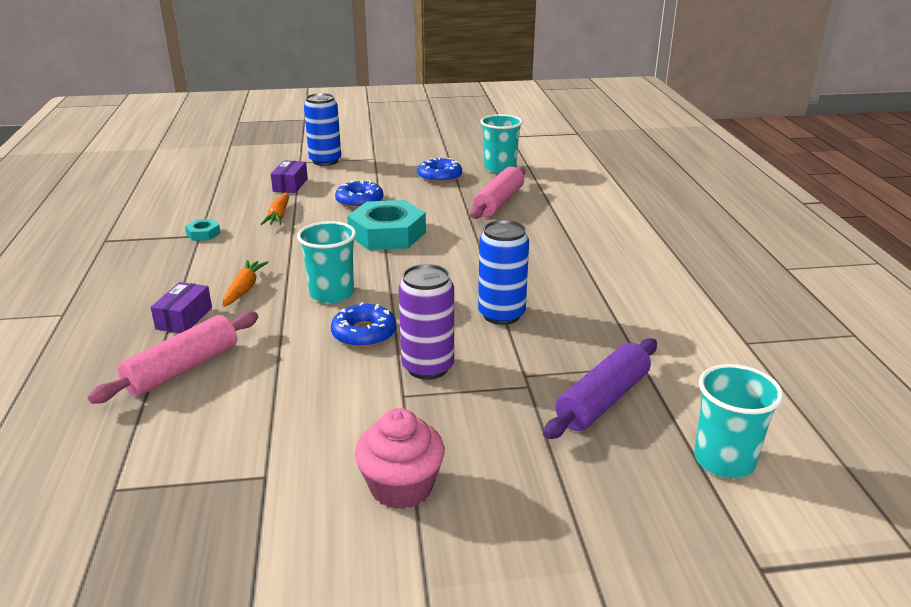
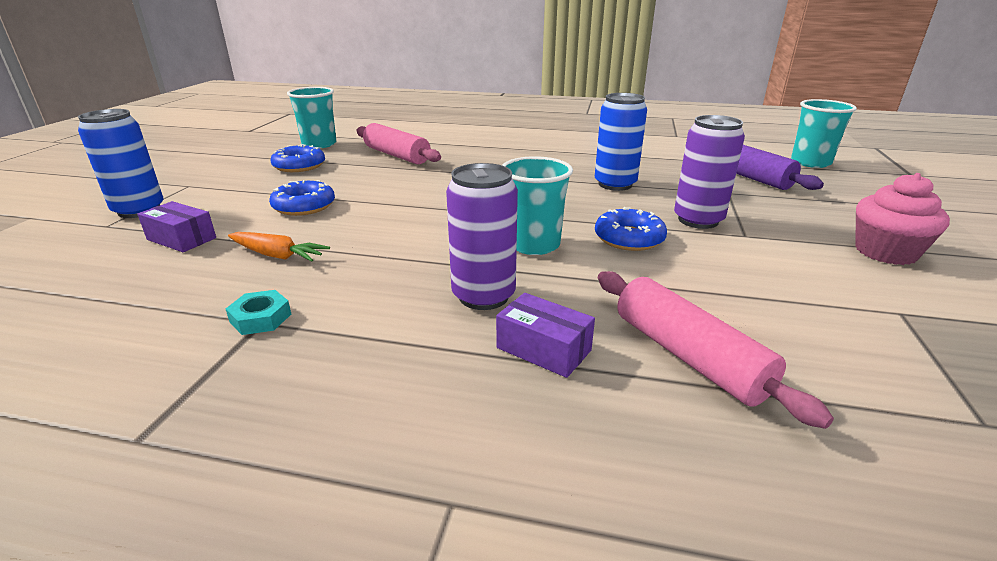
camera: 70 degrees left, 0 degrees up
orange carrot [223,260,269,307] -> purple can [446,163,518,310]
turquoise nut [347,200,426,250] -> none

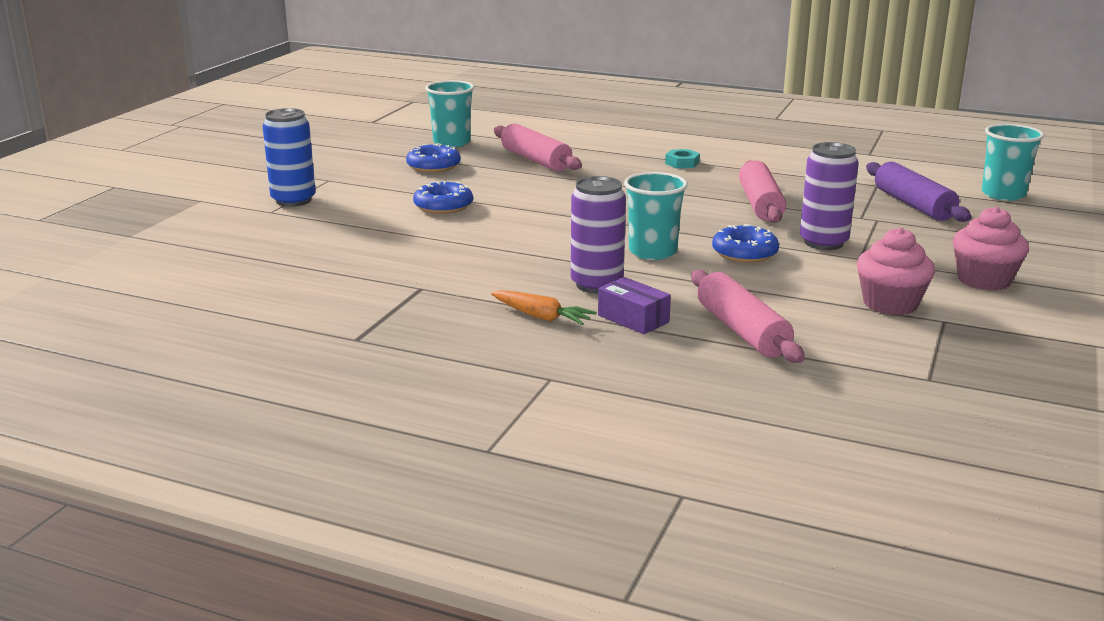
camera: 10 degrees right, 5 degrees down
purple box [137,201,216,252] -> none
turquoise nut [226,290,291,335] -> turquoise nut moved to [665,149,700,168]
orange carrot [228,232,330,262] -> orange carrot moved to [491,290,597,325]
blue can [595,93,647,191] -> pink rolling pin [739,160,786,223]
none -> pink cupcake [857,227,935,315]

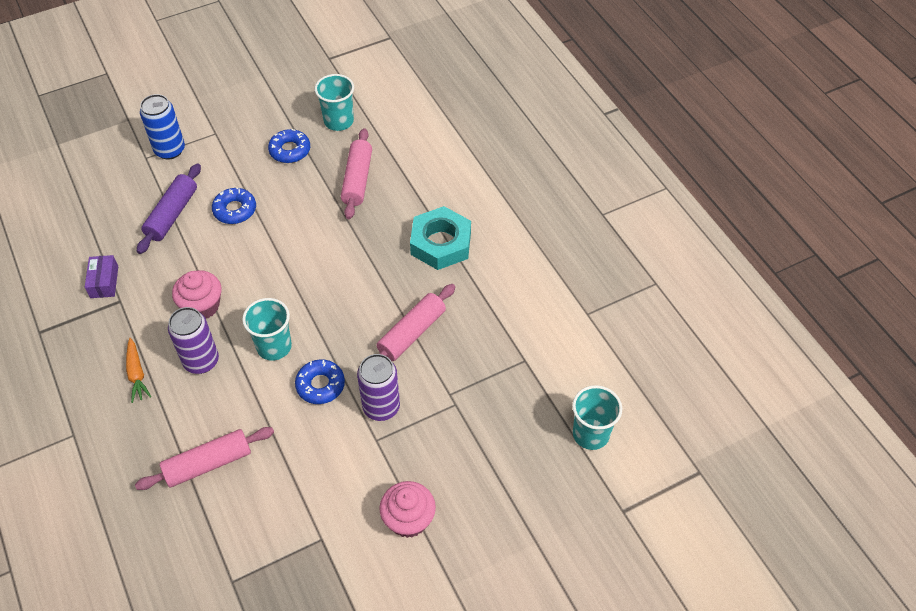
camera: 40 degrees right, 30 degrees up
purple box [598,277,671,334] -> purple box moved to [85,255,118,298]
turquoise nut [665,149,700,168] -> turquoise nut [410,206,471,270], size x2.29
pink rolling pin [691,270,805,363] -> pink rolling pin turned 45 degrees clockwise [135,427,274,490]
pink cupcake [857,227,935,315] -> pink cupcake moved to [172,270,221,318]
purple rolling pin [866,162,972,222] -> purple rolling pin moved to [137,163,201,254]

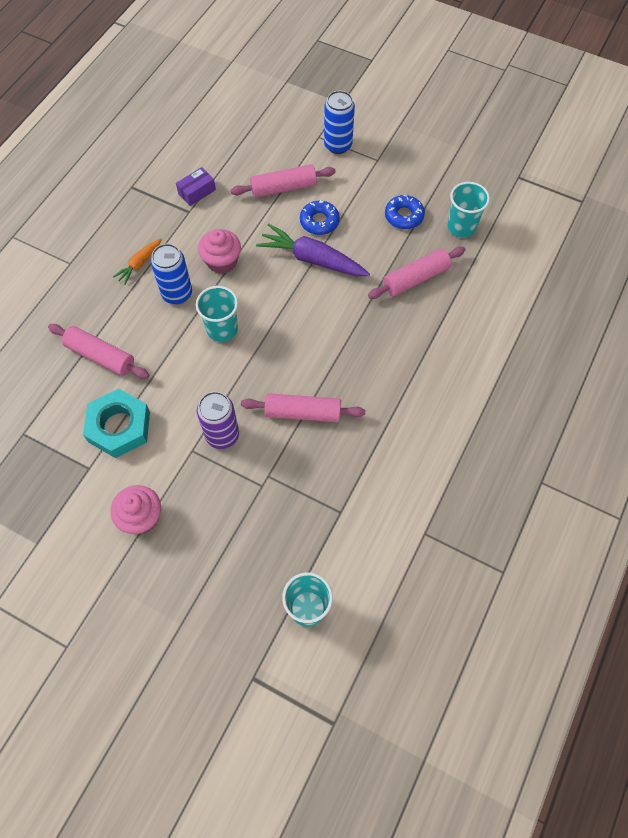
camera: 55 degrees right, 10 degrees up
purple rolling pin [137,163,201,254] -> pink rolling pin [231,164,336,198]
purple can [168,307,219,374] -> blue can [151,244,192,304]
blue donut [295,359,345,404] -> none
turquoise nut [410,206,471,270] -> turquoise nut moved to [83,389,150,458]
none -> purple carrot [256,224,370,276]

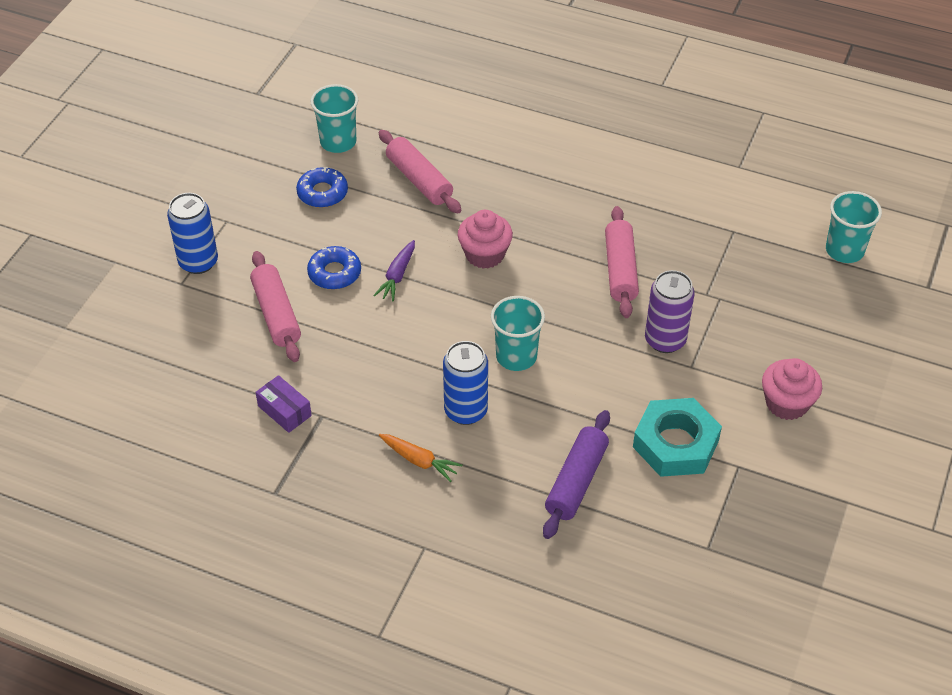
camera: 95 degrees left, 15 degrees down
pink rolling pin [48,324,149,379] -> purple rolling pin [543,410,610,539]
pink cupcake [198,229,241,274] -> pink cupcake moved to [458,210,513,269]
purple carrot [256,224,370,276] -> purple carrot [373,240,415,301], size x0.54

